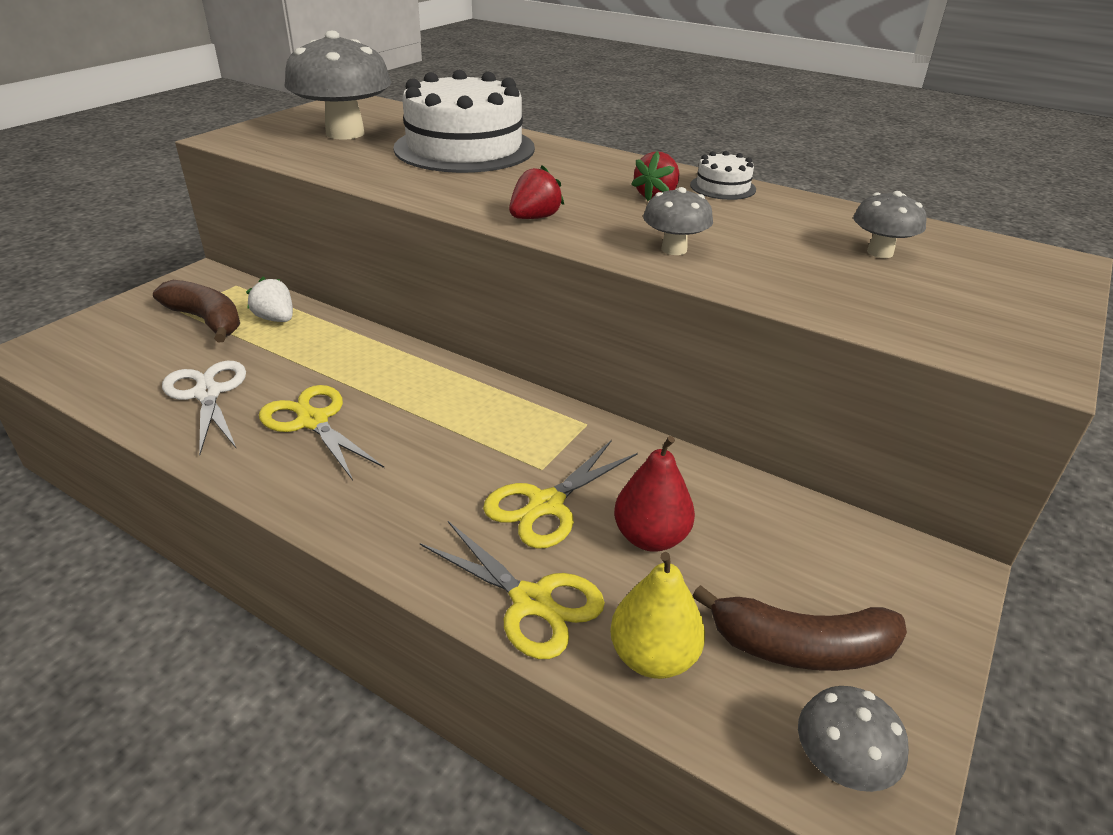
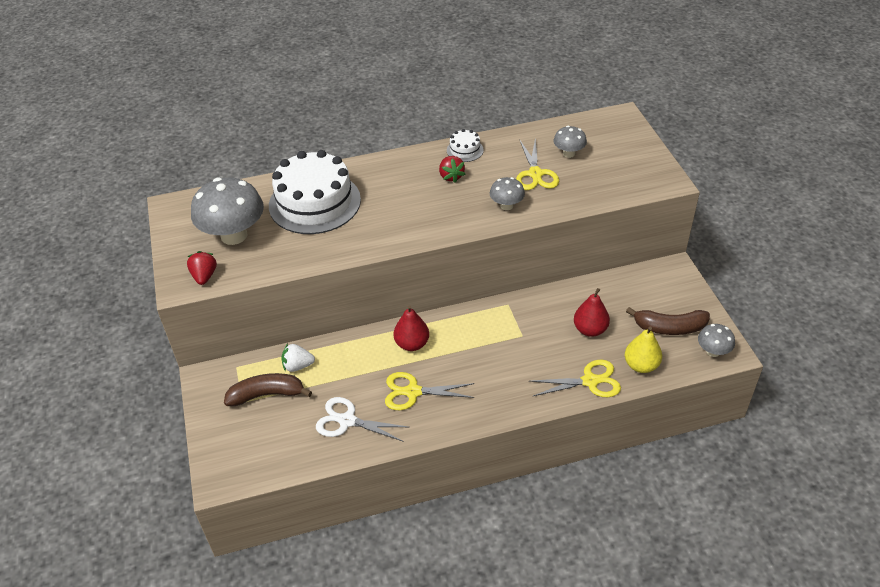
camera: 45 degrees left, 10 degrees up
yellow scissors [483,440,638,549] -> yellow scissors moved to [516,138,559,190]
red strawberry [509,165,564,219] -> red strawberry moved to [187,251,217,285]
brown banana [693,585,907,671] -> brown banana turned 45 degrees clockwise [626,307,710,335]
none -> red pear [393,305,429,351]

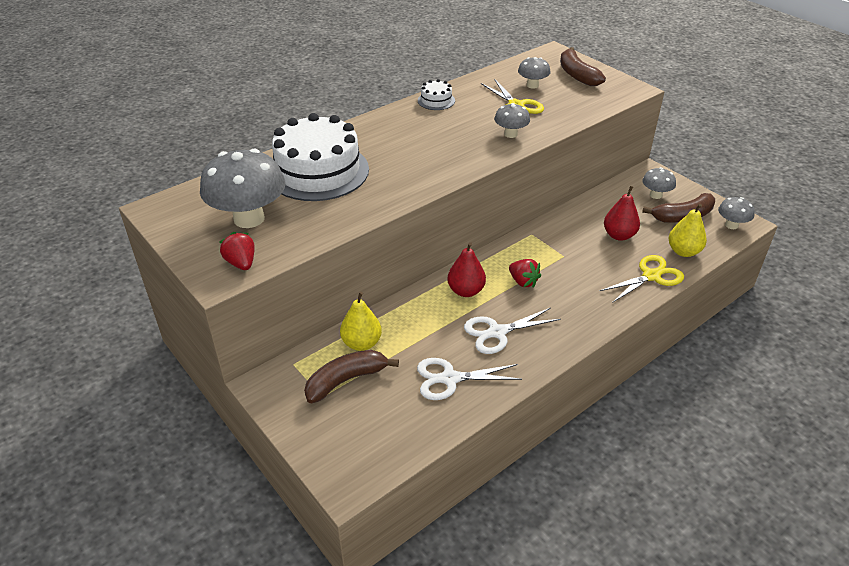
camera: 25 degrees left, 5 degrees down
white strawberry [281,344,315,372] -> yellow pear [340,292,382,351]
yellow scissors [385,372,474,410] -> white scissors [464,308,561,354]
red strawberry [439,156,465,183] -> red strawberry moved to [509,259,541,287]
none -> brown banana [560,47,606,86]
none -> grey mushroom [642,167,676,199]

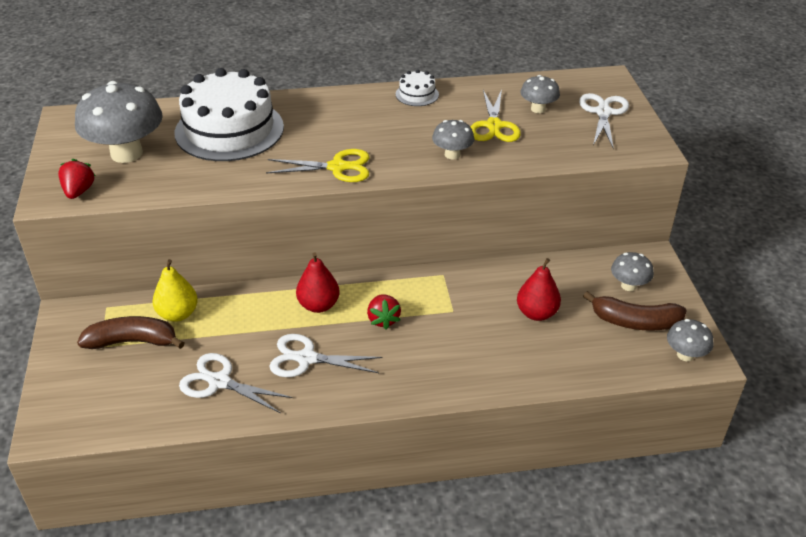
camera: 30 degrees right, 0 degrees up
brown banana [560,47,606,86] -> white scissors [579,93,629,149]
yellow scissors [600,255,684,303] -> yellow scissors moved to [266,149,369,182]
yellow pear [669,204,707,257] -> none

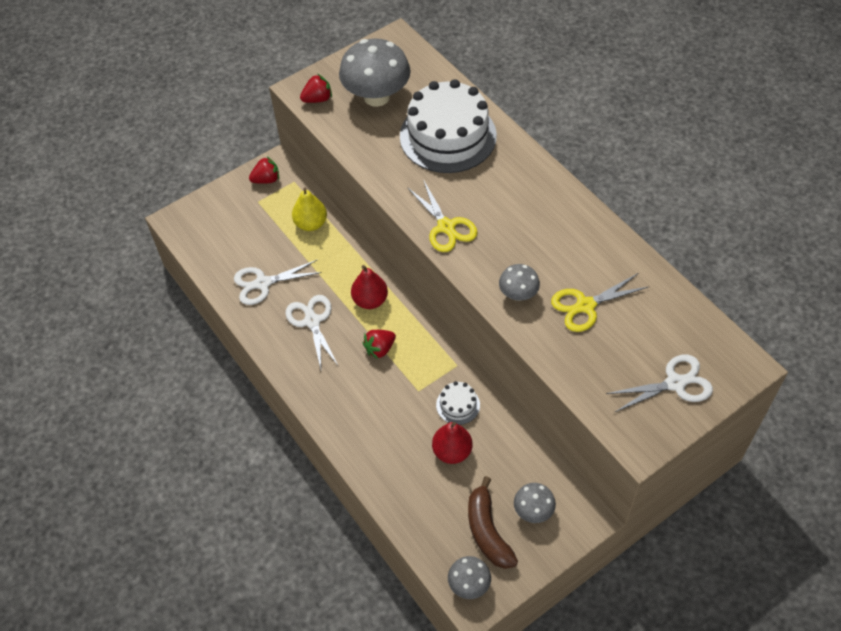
camera: 65 degrees right, 15 degrees up
brown banana [77,316,184,349] -> none
white scissors [179,353,292,414] -> white scissors turned 105 degrees counterclockwise [234,260,322,305]
white cake [396,70,439,106] -> white cake moved to [436,381,480,425]
grey mushroom [520,75,560,113] -> none
none -> red strawberry [249,157,279,184]

